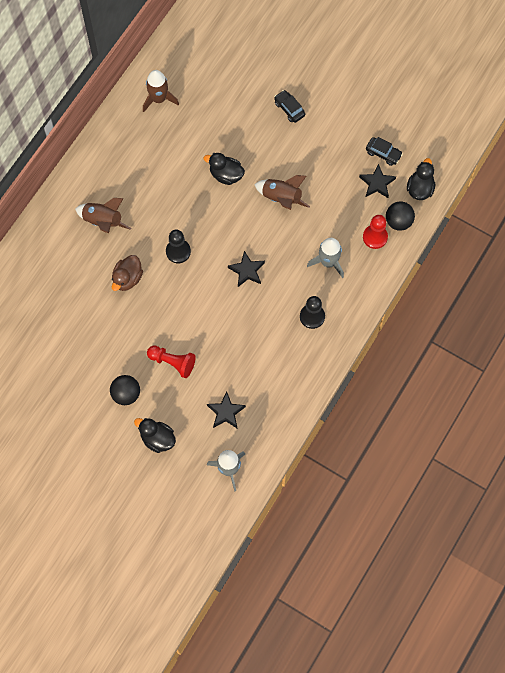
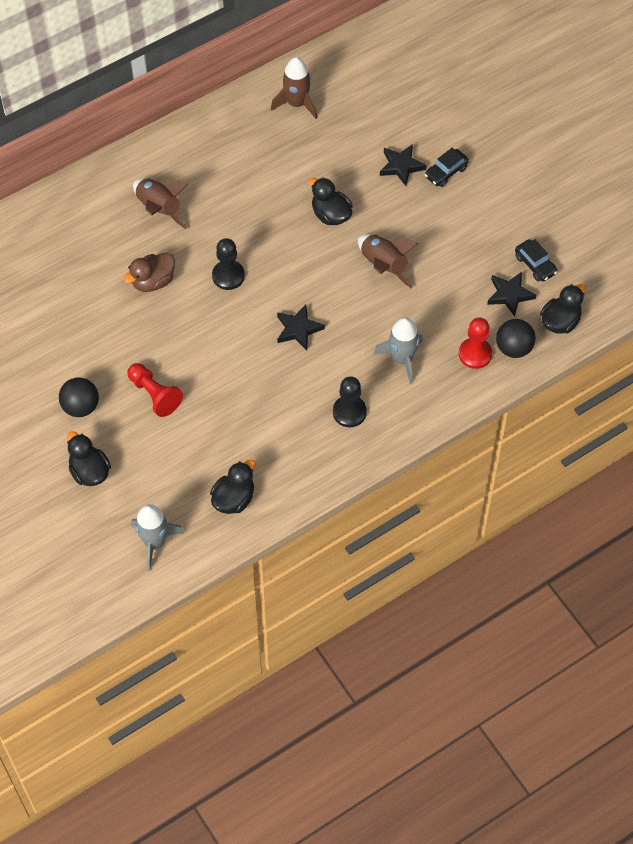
camera: 25 degrees right, 10 degrees down
black star [207,392,246,428] -> black star moved to [380,144,427,186]
black car [274,90,305,123] -> black car turned 120 degrees counterclockwise [425,148,469,187]
none -> black duck [210,460,256,514]

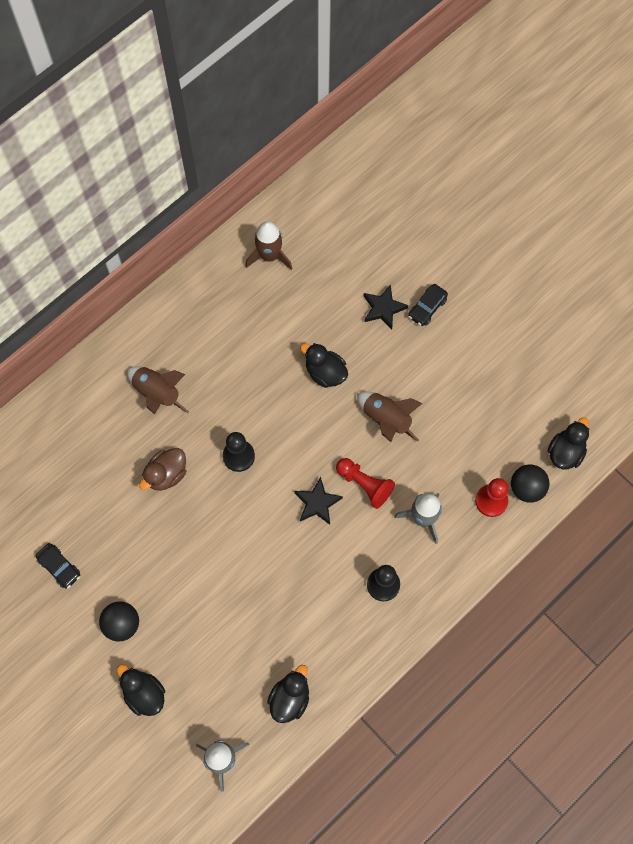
camera: 10 degrees left, 10 degrees up
red pawn [127,363,183,417] -> red pawn moved to [336,458,395,509]
black star [487,272,536,317] -> none
black car [515,239,558,282] -> black car moved to [36,543,80,589]

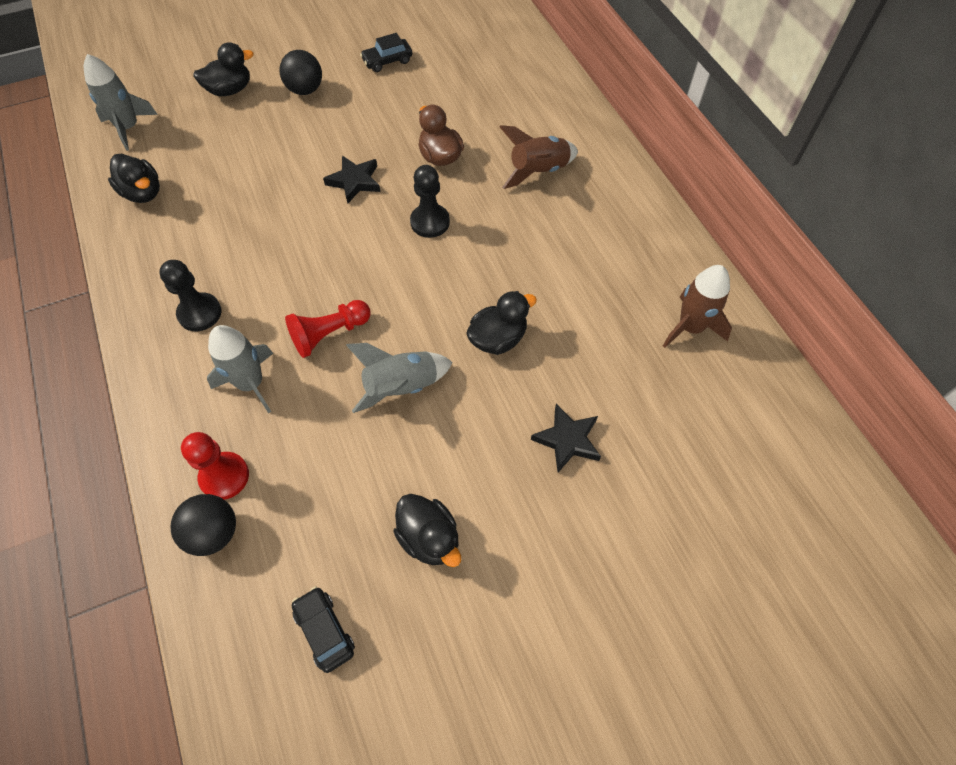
camera: 110 degrees right, 10 degrees down
black star [294,477,343,525] -> black star moved to [323,156,380,204]
brown rocket [357,392,423,442] -> grey rocket [346,343,452,413]
black car [408,284,448,326] -> black car moved to [292,586,355,673]
black duck [548,417,589,469] -> black duck moved to [393,494,461,567]

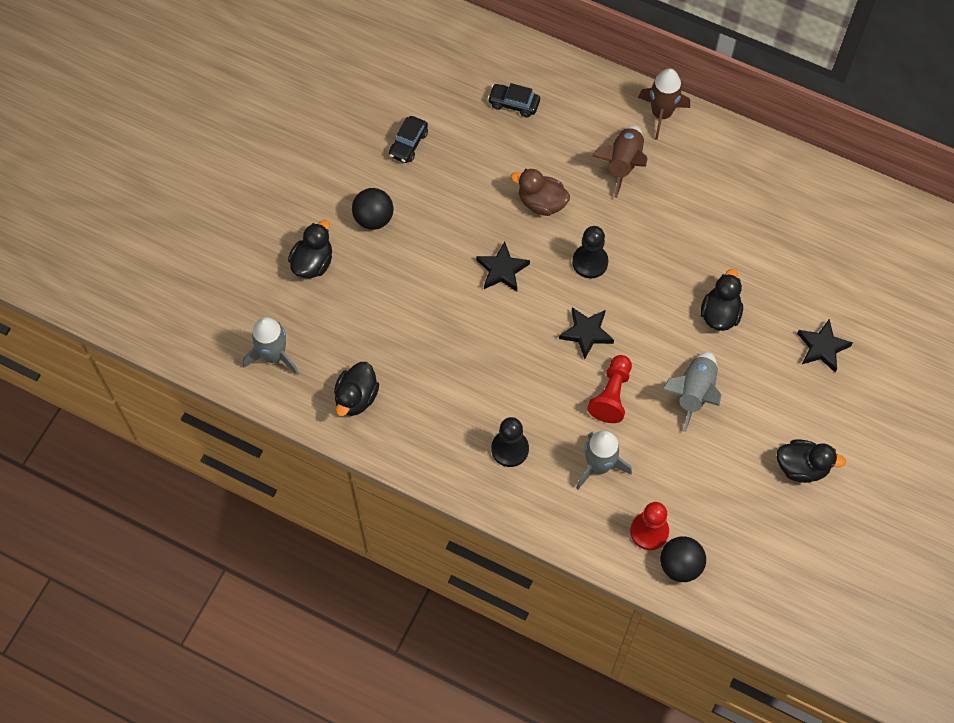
camera: 40 degrees left, 5 degrees up
black duck [108,154,160,203] -> black duck turned 105 degrees clockwise [334,362,379,416]
black car [292,586,355,673] -> black car moved to [488,83,540,118]
brown rocket [663,265,732,348] -> brown rocket moved to [638,68,690,140]
none -> black star [559,307,614,359]

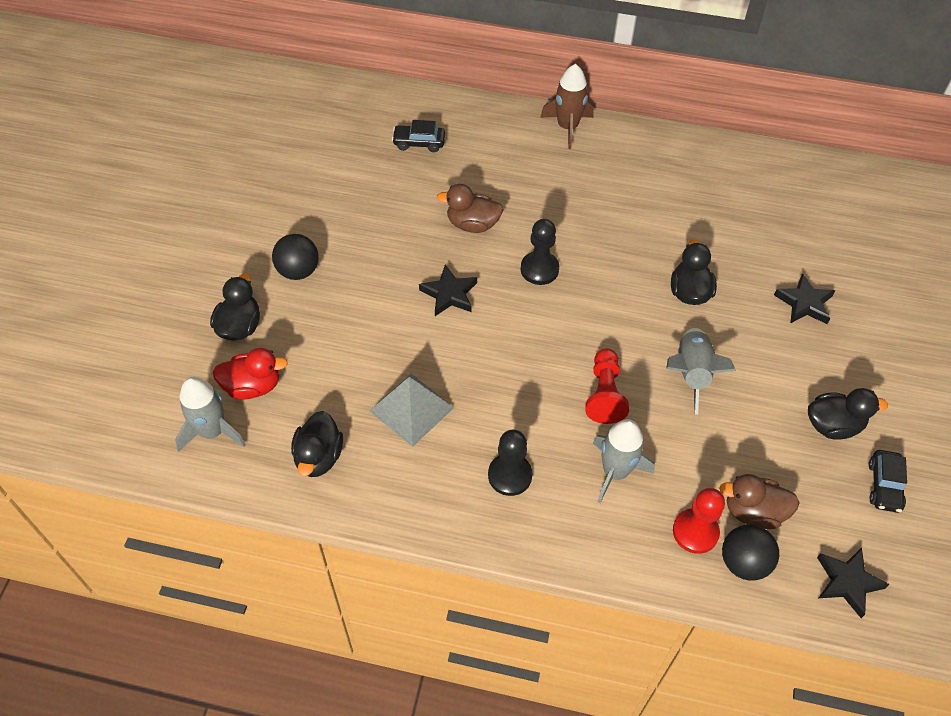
camera: 15 degrees left, 10 degrees down
black car [389,116,428,163] -> black car moved to [869,450,907,513]
black star [559,307,614,359] -> black star moved to [817,548,890,618]
brown rocket [592,125,648,198] -> none
none -> red duck [212,348,288,399]
none -> grey pyramid [370,374,454,447]
none -> brown duck [719,474,800,529]

